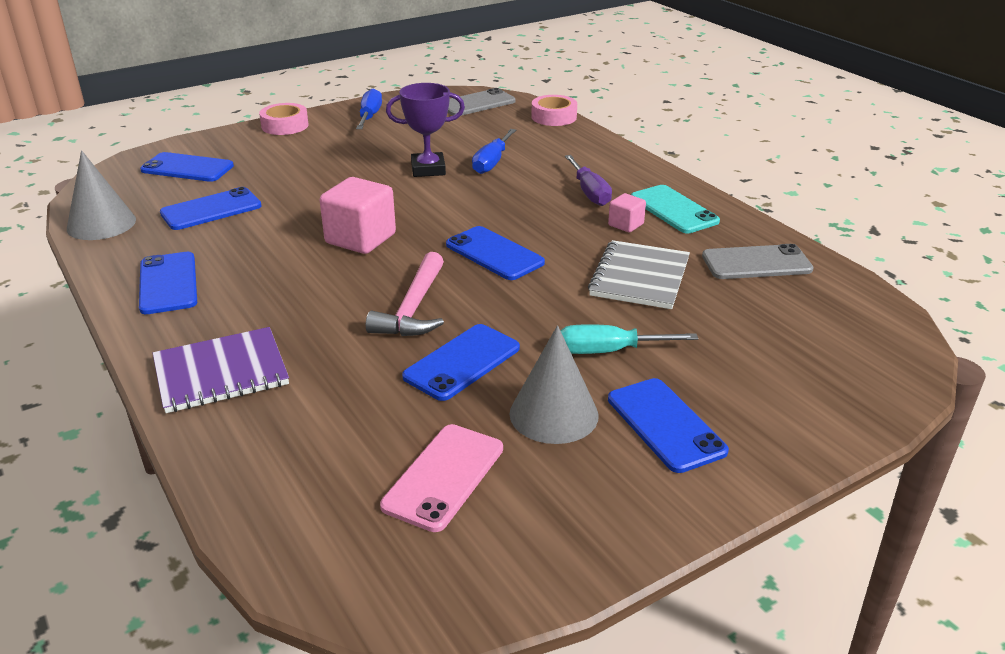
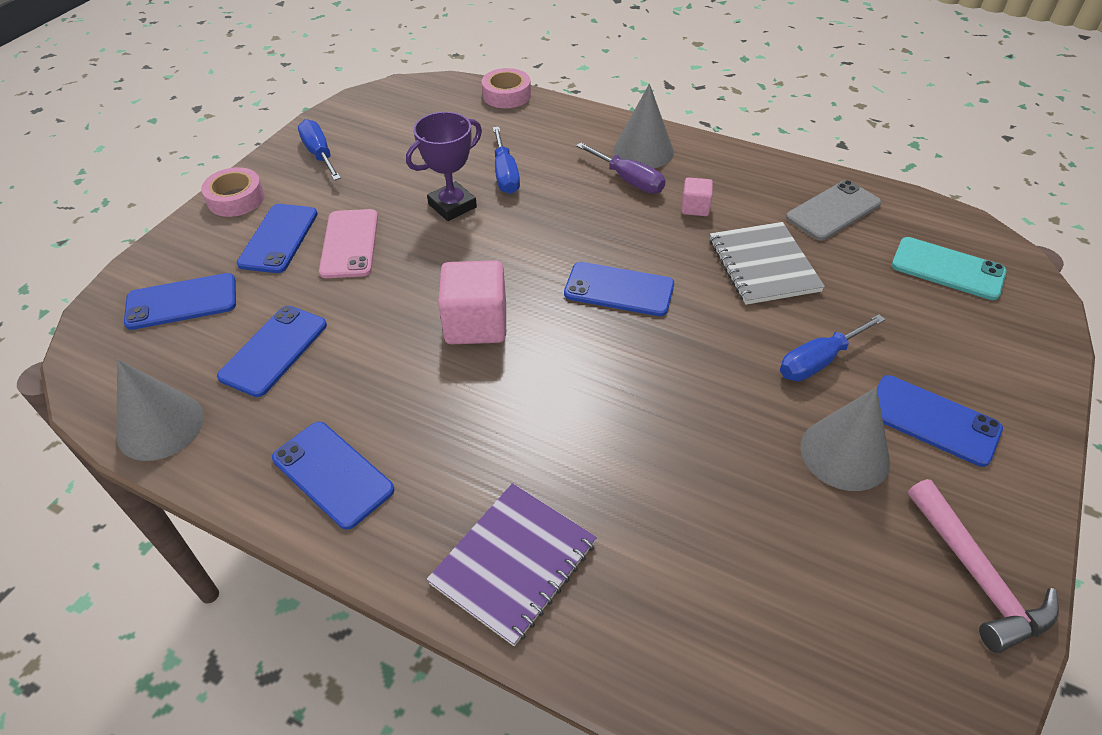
camera: 30 degrees left, 15 degrees up
pink hammer [366,252,444,336] -> pink hammer moved to [908,479,1059,653]
pink phone [380,424,503,532] -> pink phone moved to [319,209,378,278]
blue phone [402,324,520,401] -> blue phone moved to [237,204,318,273]
grey phone [448,88,516,116] -> none
turquoise screwdriver [560,324,698,354] -> blue screwdriver [780,314,886,381]
turquoise phone [631,185,720,233] -> turquoise phone moved to [892,237,1007,300]
none -> grey cone [613,84,674,169]

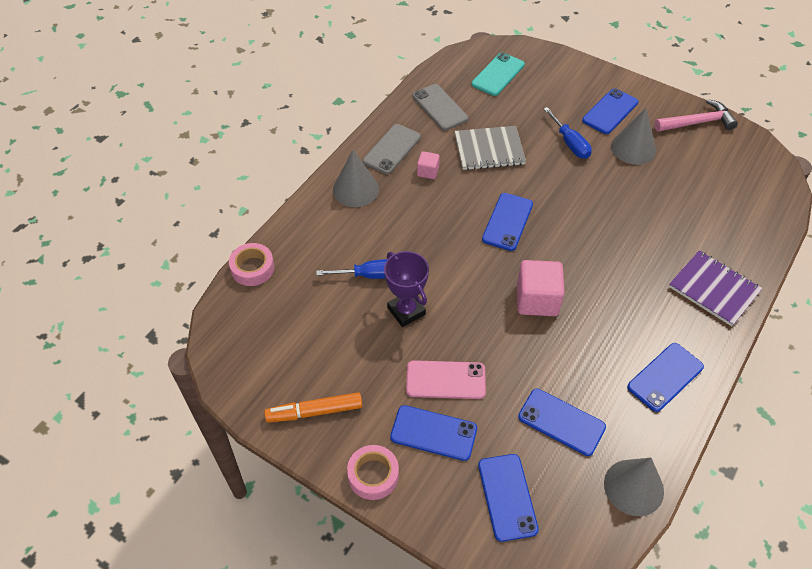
camera: 85 degrees left, 5 degrees up
blue screwdriver [298,119,341,180] -> orange marker [264,392,362,423]
purple screwdriver [576,142,666,194] -> none
none -> grey phone [363,124,421,174]

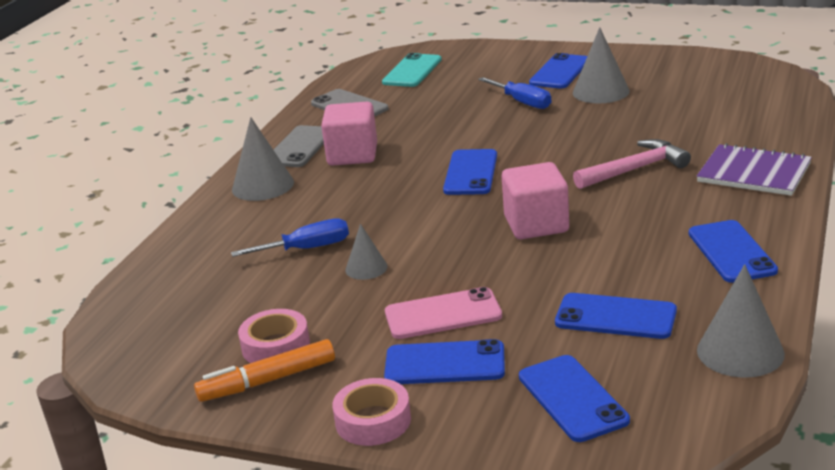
camera: 10 degrees left, 25 degrees down
pink tape [229,243,274,286] -> pink tape moved to [238,309,310,363]
purple trophy [384,251,429,327] -> grey cone [345,224,388,280]
pink cube [417,151,440,179] -> pink cube [321,102,377,166], size x1.92
grey notebook [455,126,526,170] -> none
blue phone [627,343,704,412] -> blue phone turned 45 degrees counterclockwise [689,220,778,283]
pink hammer [654,99,738,132] -> pink hammer moved to [573,139,691,189]

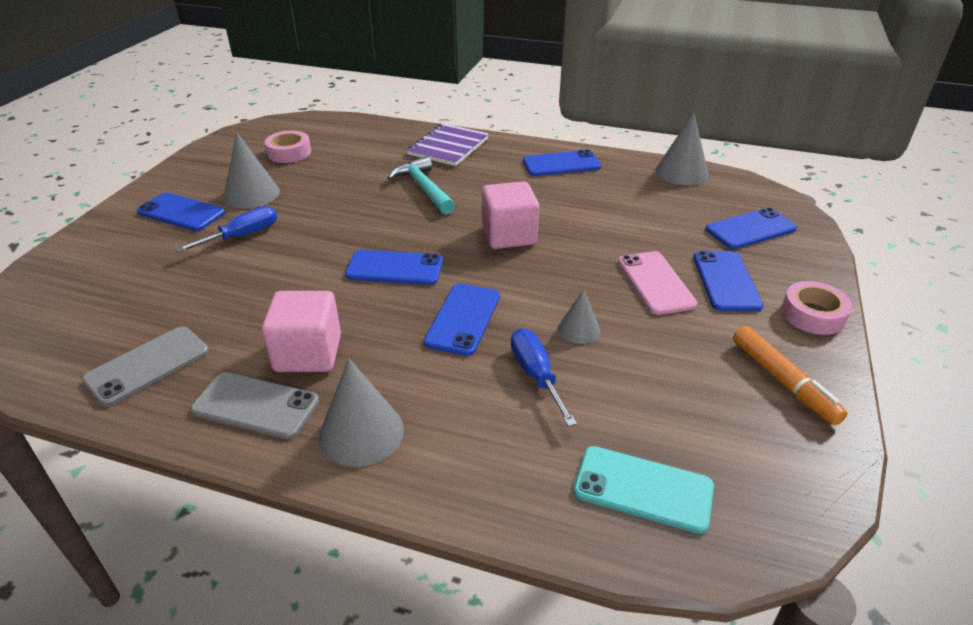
camera: 95 degrees left, 10 degrees up
pink tape [238,309,310,363] -> pink tape moved to [264,130,311,163]
turquoise phone [382,53,442,87] -> turquoise phone moved to [574,446,714,534]
blue phone [555,293,677,339] -> blue phone moved to [424,283,500,356]
pink hammer [573,139,691,189] -> turquoise hammer [387,156,455,215]

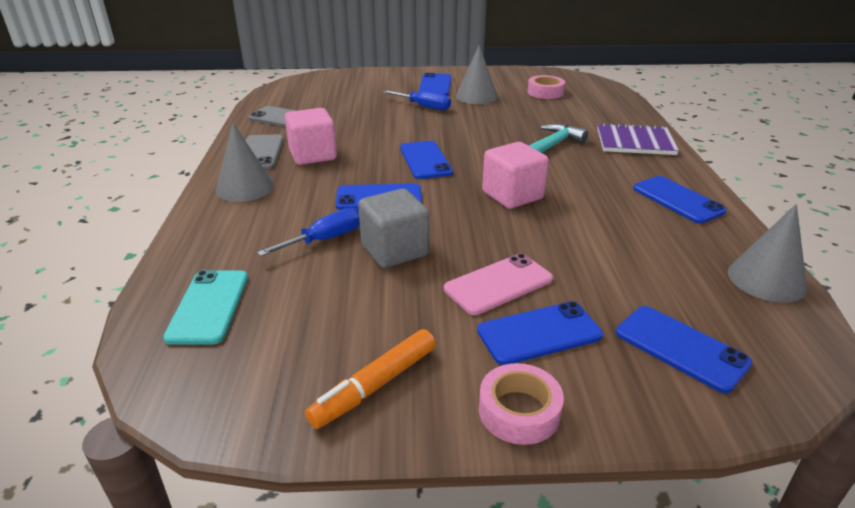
camera: 70 degrees right, 5 degrees down
grey cone [558,289,600,344] -> grey cube [358,189,430,268]

